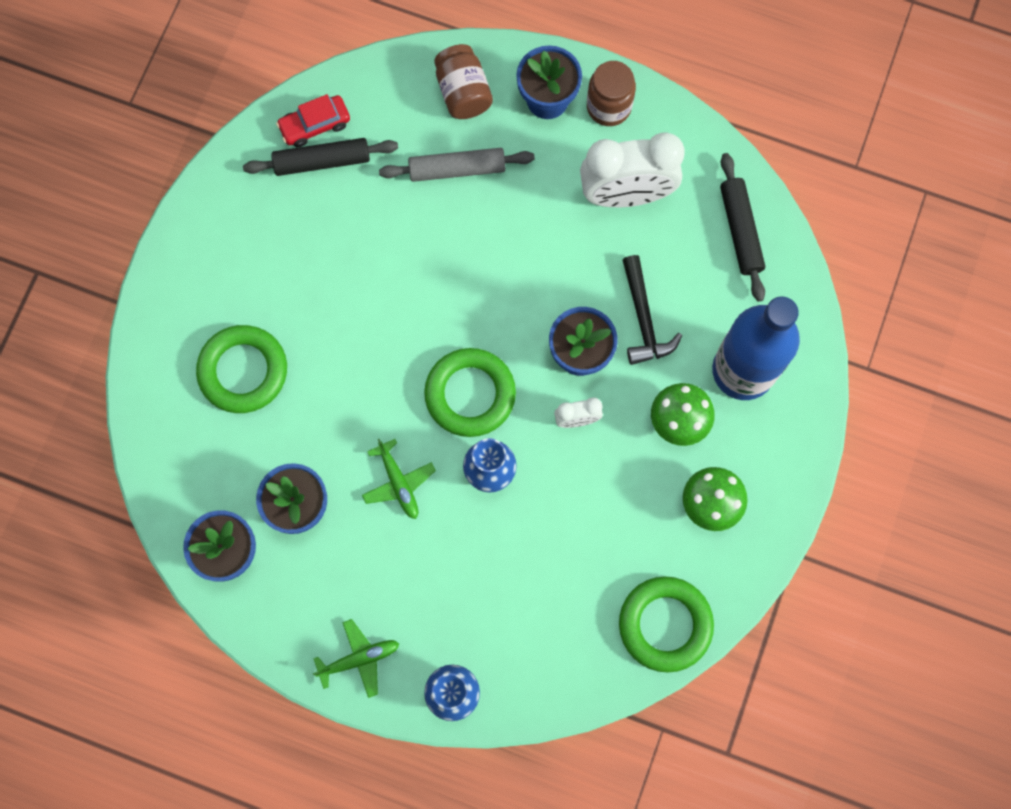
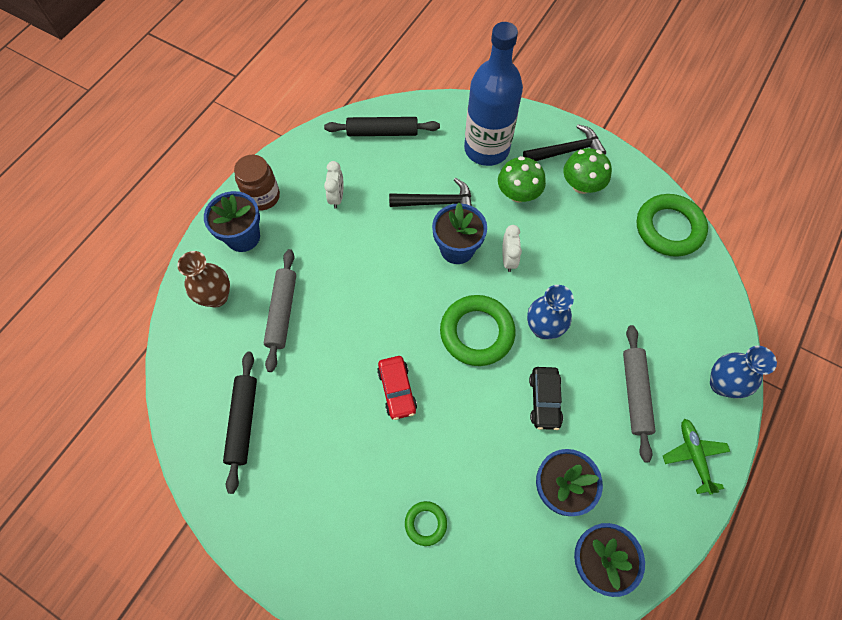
camera: 80 degrees left, 10 degrees down
green ring [196,325,287,413] -> green ring [405,501,447,546], size x0.50
red car [276,94,350,148] -> red car moved to [377,356,417,420]
green plane [362,439,436,519] -> black car [529,367,563,430]
brown jar [434,44,493,119] -> brown vase [177,251,230,307]
white clock [580,132,685,208] -> white clock [324,161,343,209], size x0.47
none -> black hammer [523,124,606,161]
none -> grey rolling pin [623,325,655,462]

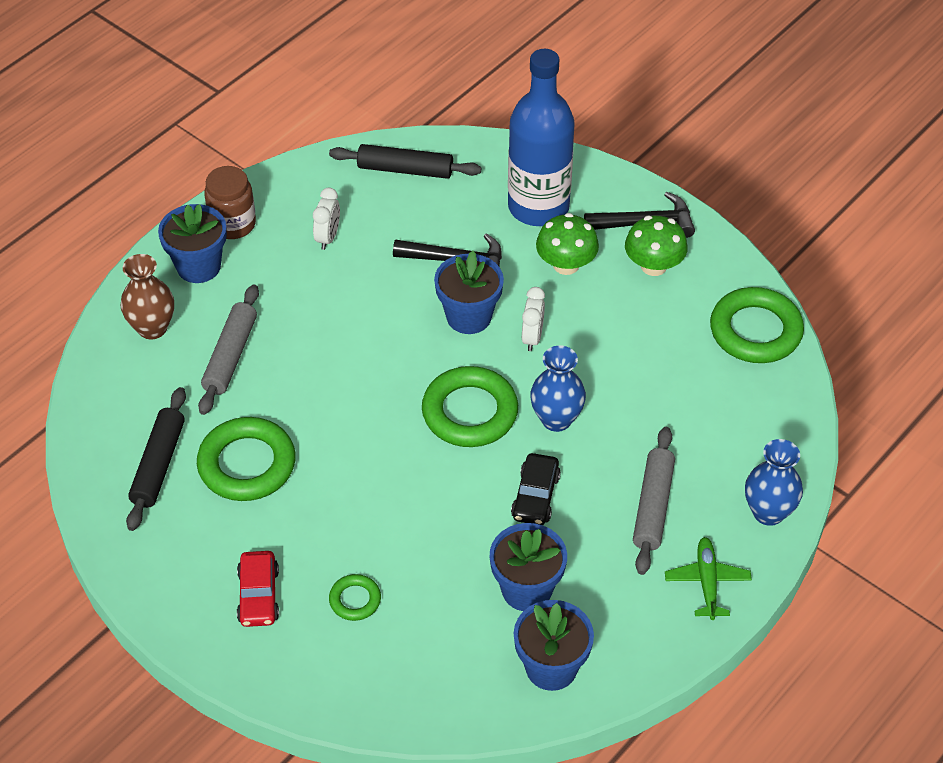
camera: 10 degrees right, 15 degrees down
red car [377,356,417,420] -> red car moved to [237,551,279,627]
none -> green ring [197,417,296,501]

